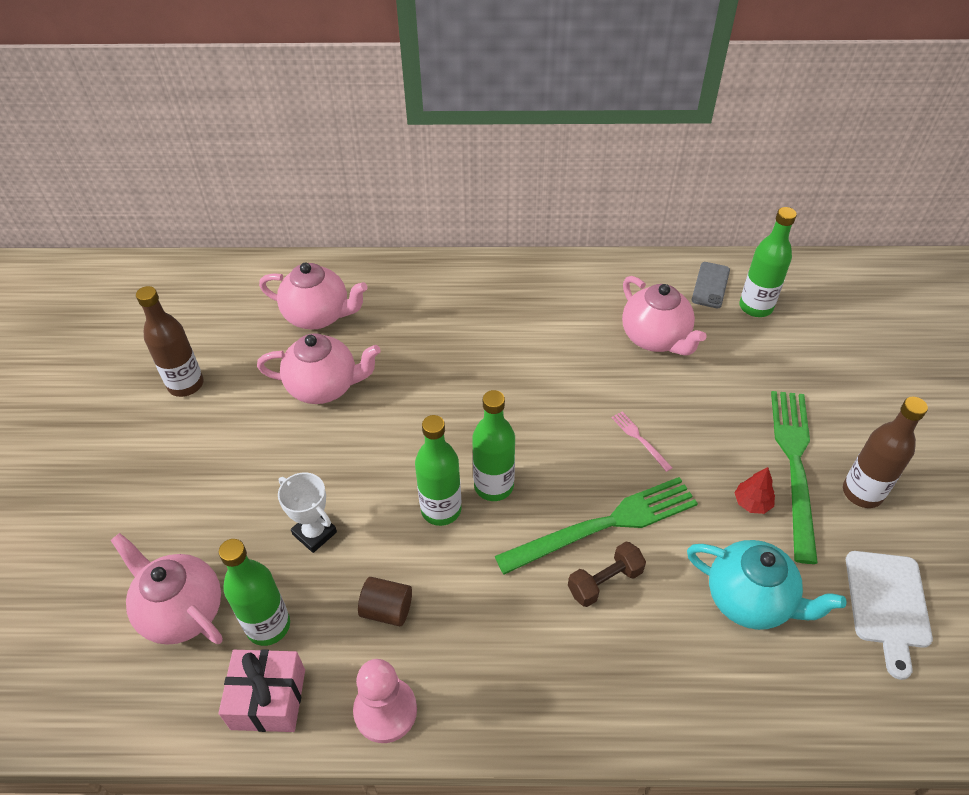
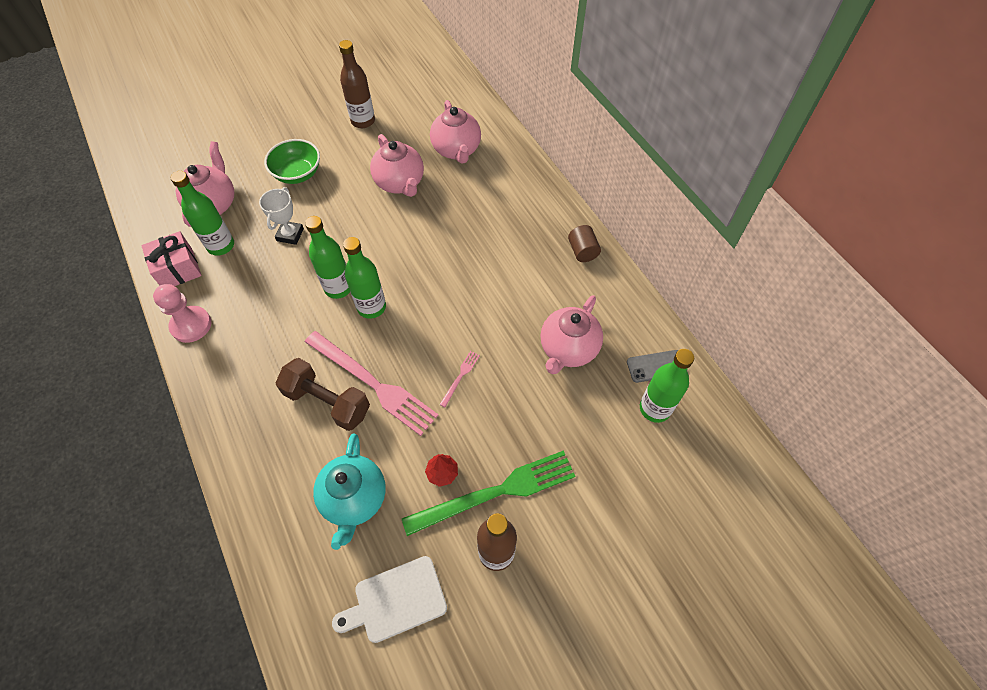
camera: 60 degrees right, 10 degrees up
brown cylinder [358,577,412,626] -> brown cylinder moved to [568,225,601,262]
green fork [495,477,698,575] -> pink fork [305,331,439,436]
brown dumbbell [568,542,646,607] -> brown dumbbell [276,358,370,431], size x1.57
none -> green bowl [264,139,320,184]

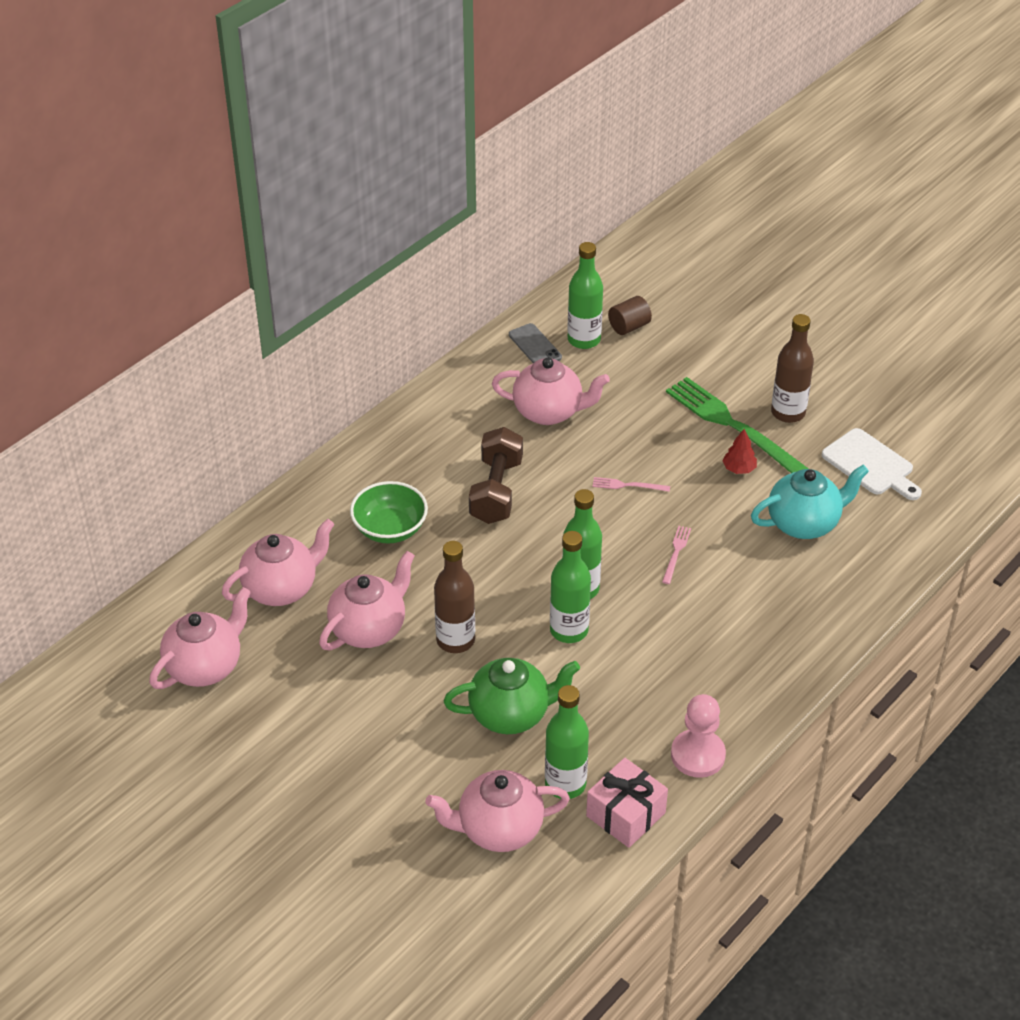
camera: 110 degrees left, 15 degrees down
white trophy [259,187,304,245] -> green teapot [444,658,580,734]
green bowl [264,139,320,184] -> green bowl moved to [350,481,428,543]
brown dumbbell [276,358,370,431] -> brown dumbbell moved to [469,427,523,524]
pink fork [305,331,439,436] -> pink fork [662,526,691,584], size x0.41
brown bottle [339,40,375,128] -> brown bottle moved to [434,541,475,653]
brown cylinder [568,225,601,262] -> brown cylinder moved to [608,296,652,335]
none -> pink teapot [149,587,251,689]

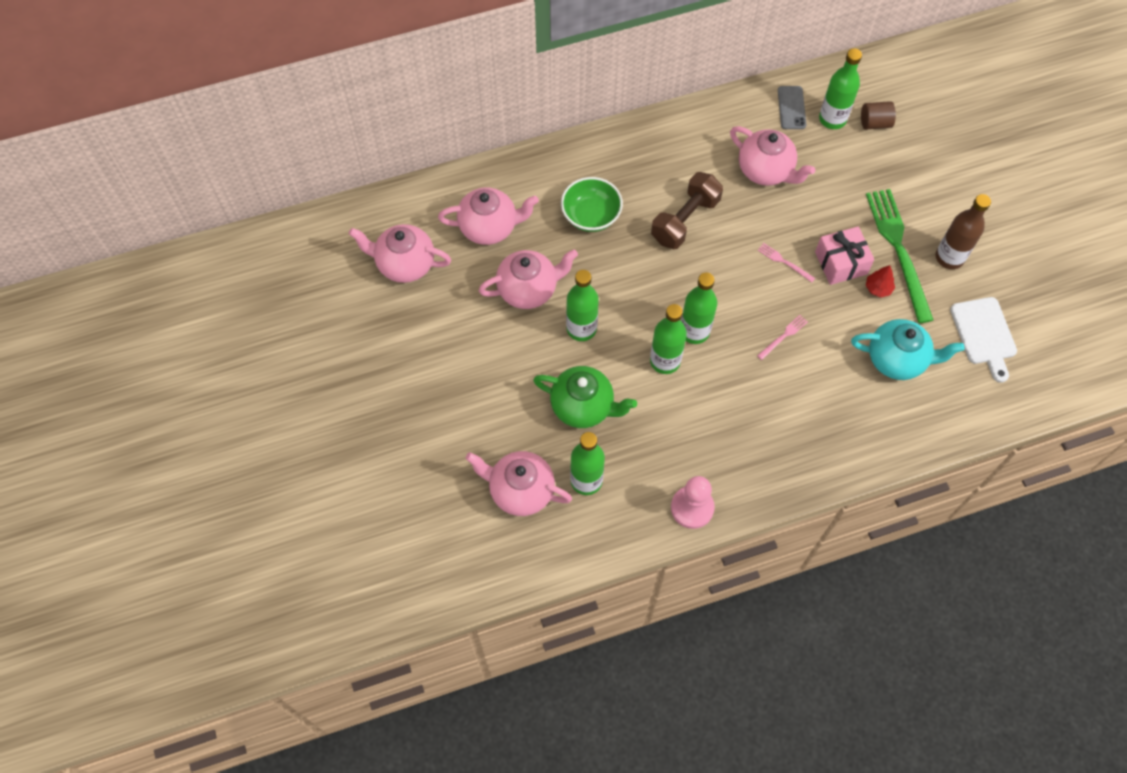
camera: 30 degrees right, 20 degrees up
pink teapot [149,587,251,689] -> pink teapot turned 150 degrees counterclockwise [349,224,451,283]
brown bottle [434,541,475,653] -> green bottle [566,270,599,341]
pink gift [586,758,668,848] -> pink gift moved to [815,227,874,285]

